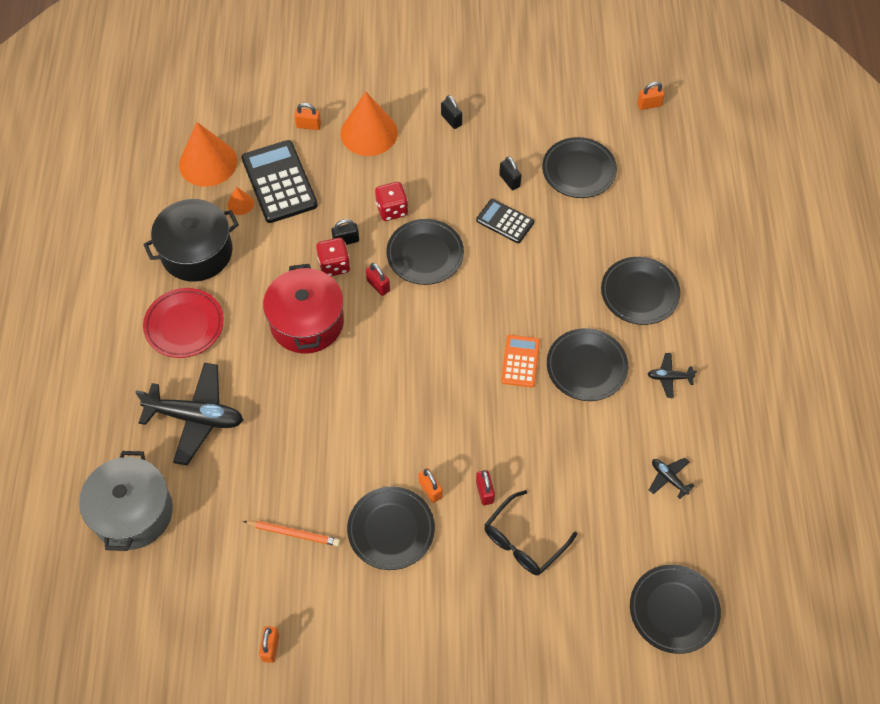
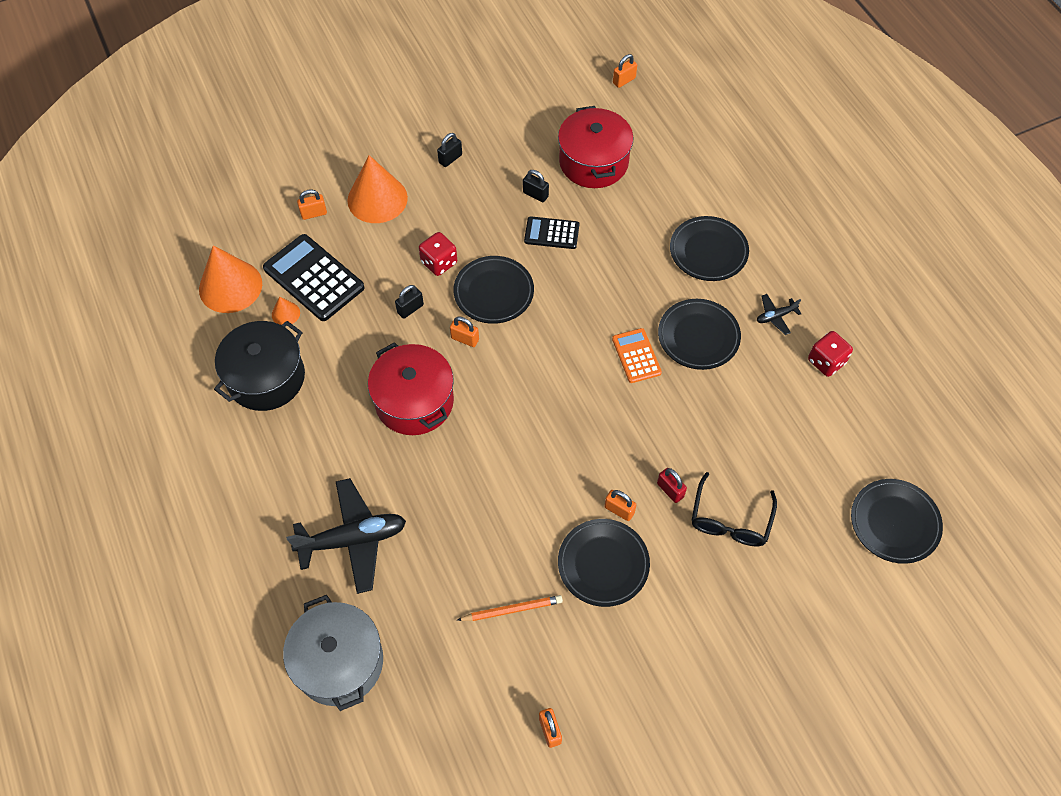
camera: 25 degrees left, 0 degrees up
red plate [143,288,224,358] -> none
red dice [316,238,350,276] -> red dice moved to [808,331,853,377]
red padlock [366,263,390,296] -> orange padlock [450,317,479,347]
black padlock [441,95,462,129] -> black padlock turned 75 degrees counterclockwise [437,133,462,167]
black plate [542,137,617,198] -> red pot [558,106,634,188]
black plane [649,458,694,499] -> none

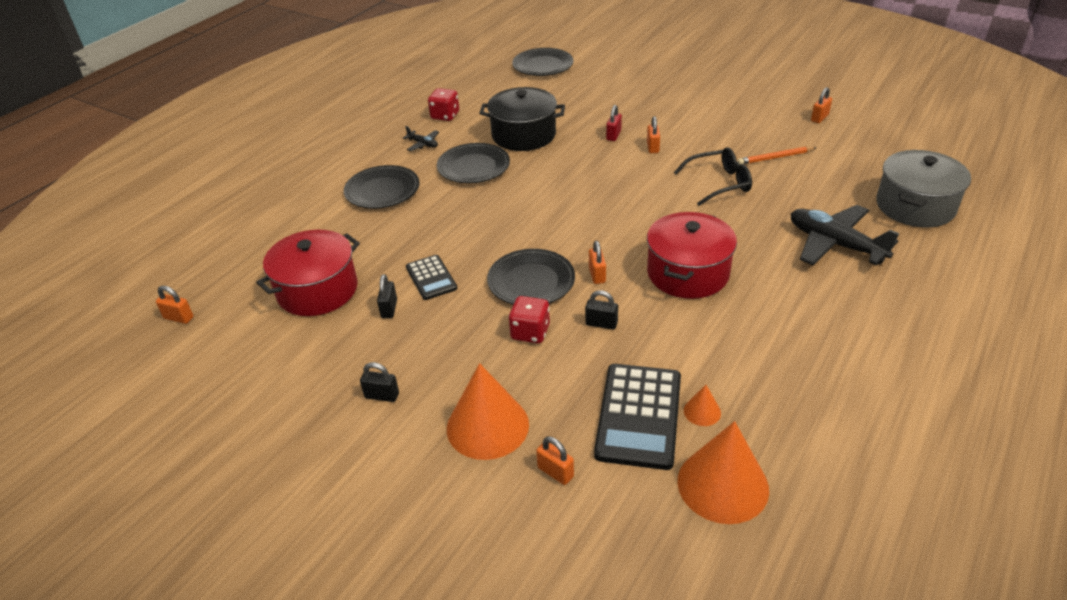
camera: 120 degrees left, 20 degrees down
black pot [214,321,305,411] -> black pot moved to [479,87,565,151]
orange pencil [457,595,563,621] -> orange pencil turned 60 degrees counterclockwise [737,147,817,165]
black plate [558,519,650,607] -> none
orange calculator [612,328,662,383] -> none
black glasses [692,472,777,546] -> black glasses moved to [674,147,752,206]

